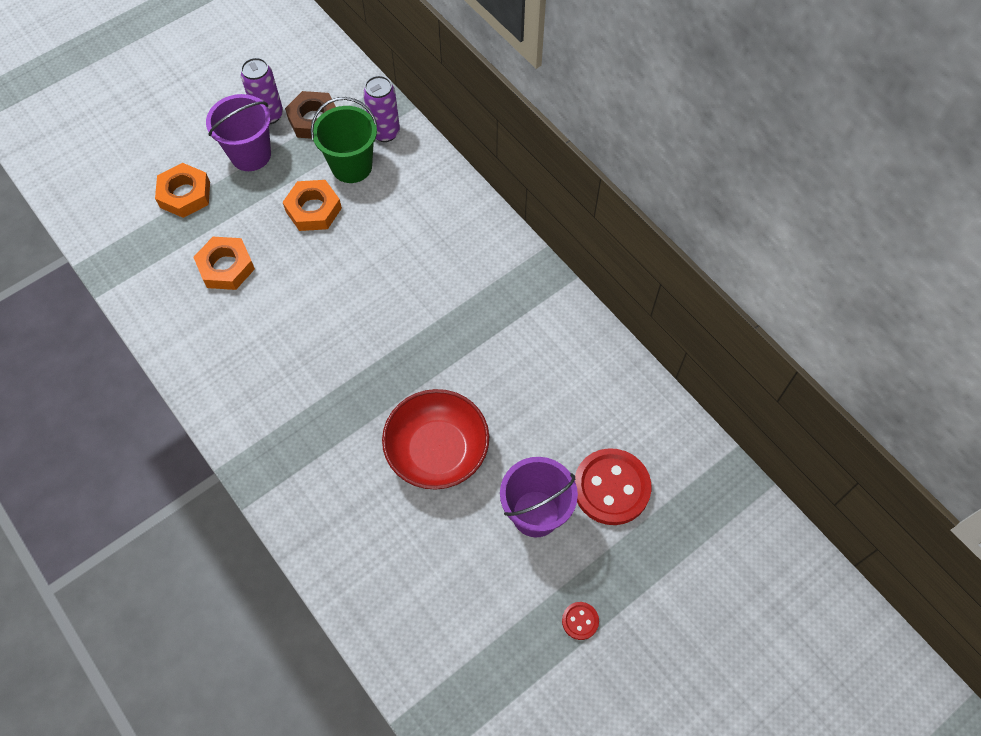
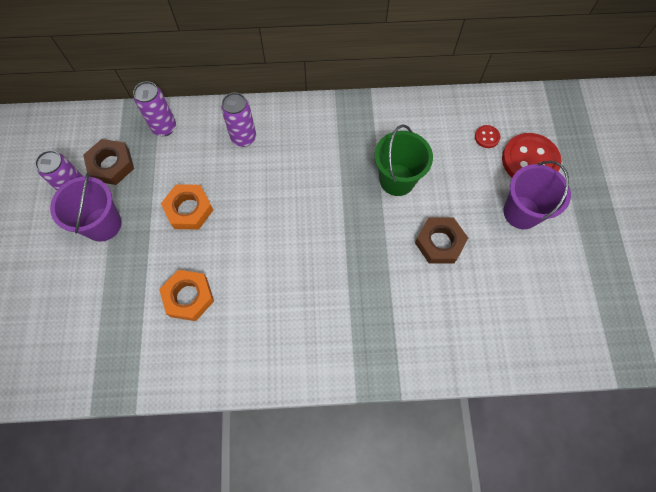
camera: 55 degrees left, 5 degrees up
orange nut [155,163,210,218] -> none
green bucket [311,97,377,183] -> green bucket moved to [375,125,433,196]
red bowl [382,389,489,490] -> brown nut [415,217,468,264]
red button [562,602,599,640] -> red button moved to [475,125,500,148]
none -> purple can [221,92,256,147]

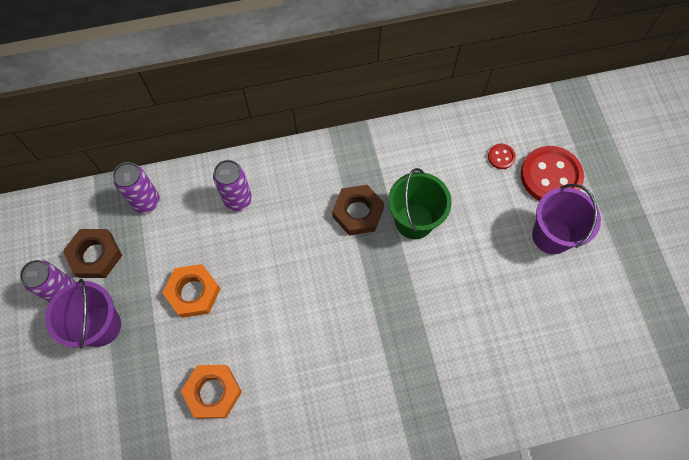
camera: 10 degrees left, 0 degrees up
brown nut [415,217,468,264] -> brown nut moved to [332,185,384,236]

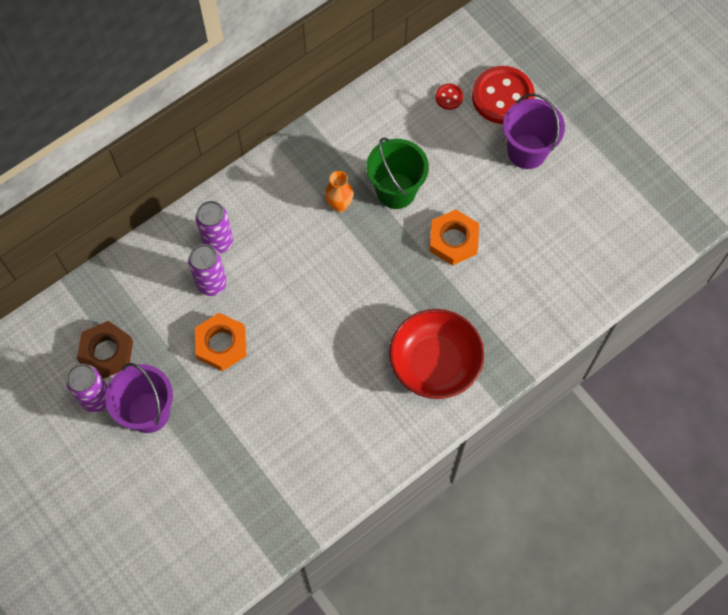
camera: 25 degrees left, 0 degrees up
purple can [113,162,160,213] -> purple can moved to [188,244,227,296]
orange nut [181,365,242,419] -> orange nut moved to [429,209,479,266]
brown nut [332,185,384,236] -> orange vase [325,171,354,212]
none -> red bowl [389,309,484,399]

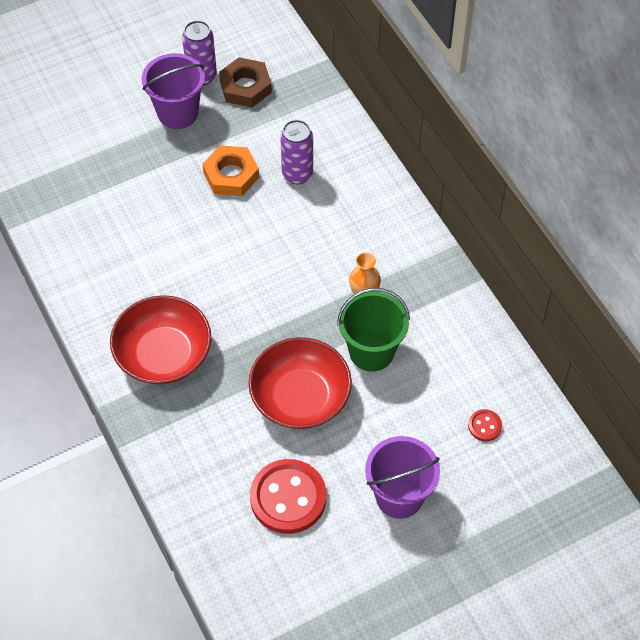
camera: 100 degrees right, 10 degrees down
purple can [195,201,233,254] -> none
orange nut [429,209,479,266] -> red bowl [249,337,352,429]
red button [472,66,535,124] -> red button moved to [250,459,326,534]

